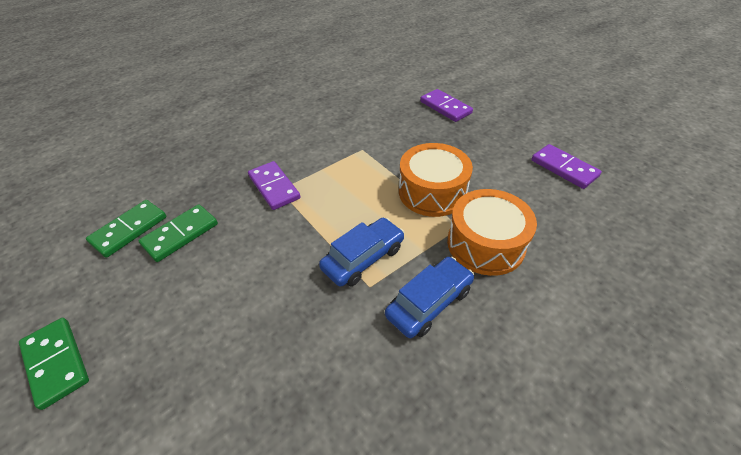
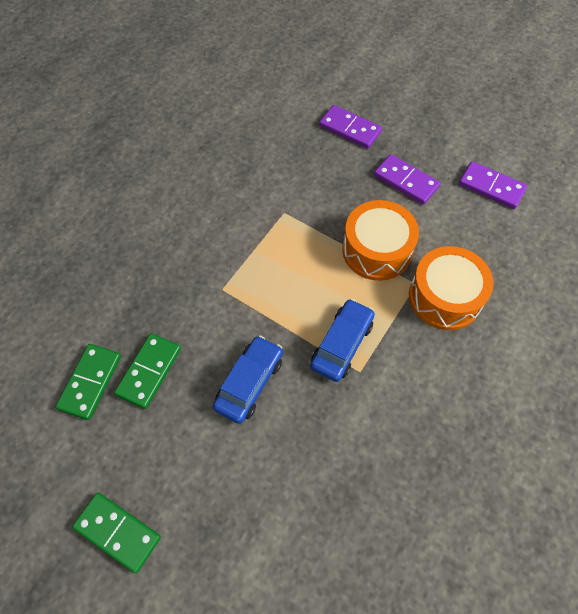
camera: 20 degrees left, 15 degrees up
purple domino [248,161,301,210] -> purple domino moved to [374,154,440,205]
blue car [385,257,474,338] -> blue car moved to [213,335,283,424]

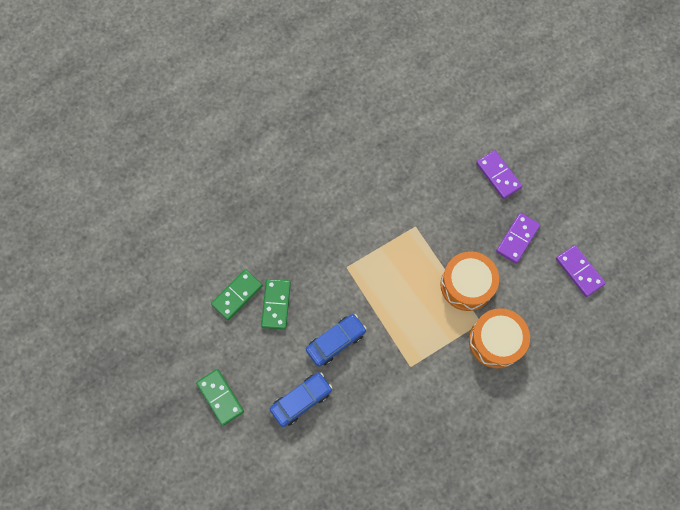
camera: 25 degrees right, 10 degrees up
green domino [114,333,181,409] -> green domino turned 45 degrees counterclockwise [261,279,291,330]
blue car [310,299,375,382] -> blue car moved to [270,372,332,427]
purple domino [374,154,440,205] -> purple domino turned 60 degrees clockwise [496,213,540,264]

